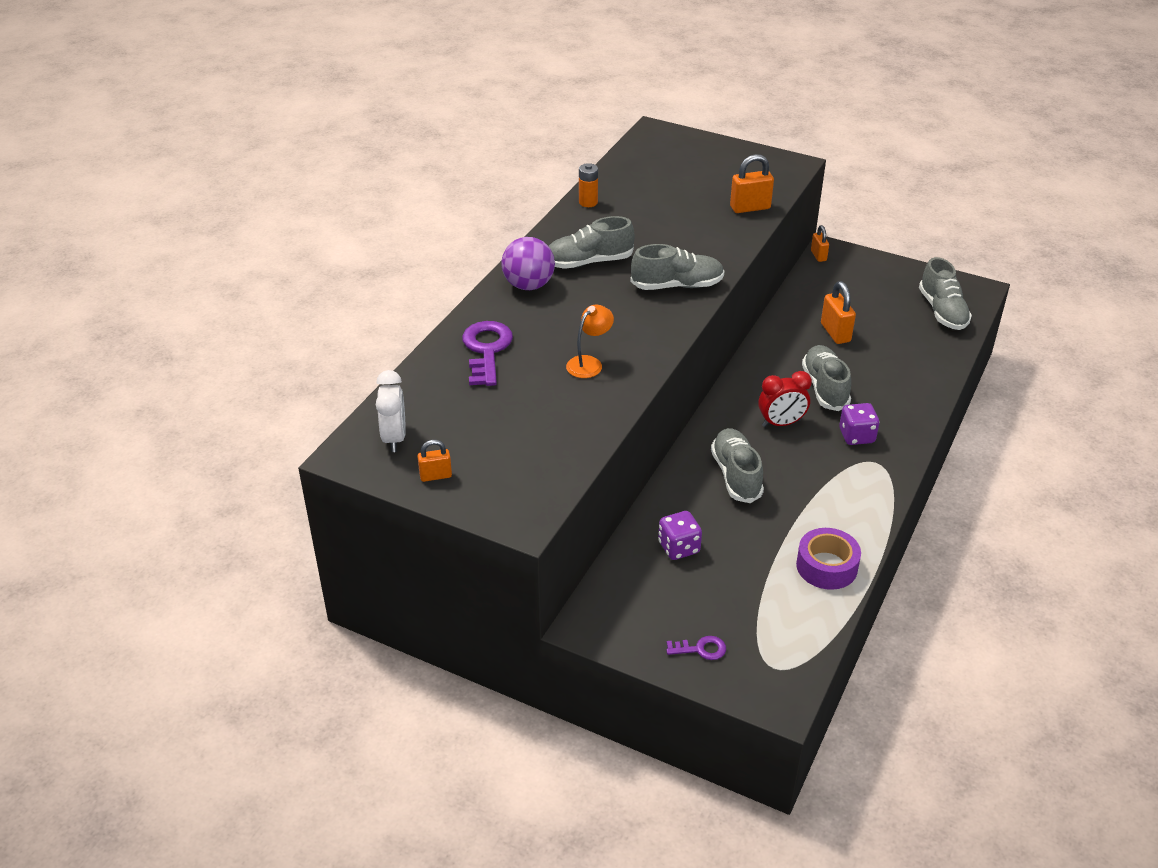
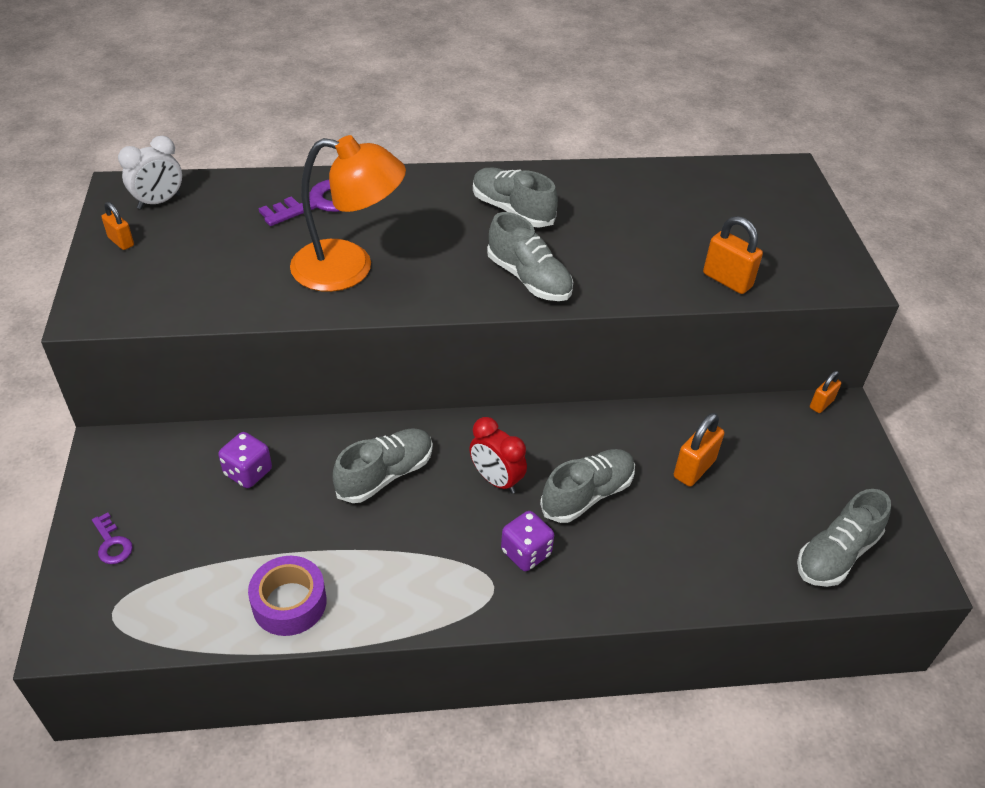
camera: 55 degrees right, 5 degrees up
purple ball [501,237,555,290] -> none
orange lamp [566,304,614,378] -> orange lamp [290,135,406,292], size x2.04
orange battery [579,163,598,207] -> none

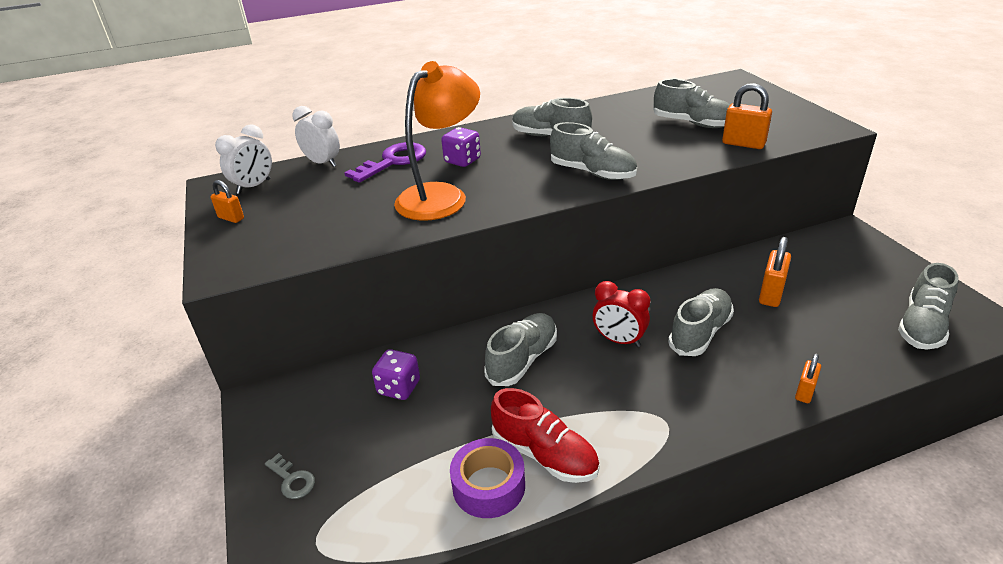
camera: 10 degrees left, 10 degrees down
purple key [92,512,133,564] -> grey key [265,453,315,499]
orange lamp [290,135,406,292] -> orange lamp turned 45 degrees counterclockwise [394,61,480,221]
purple dice [501,511,554,571] -> purple dice moved to [441,127,481,167]
orange padlock [810,371,841,413] -> orange padlock moved to [795,354,821,403]
none -> white clock [292,106,340,167]
none -> red shoe [491,388,600,483]
none -> grey shoe [653,79,730,128]

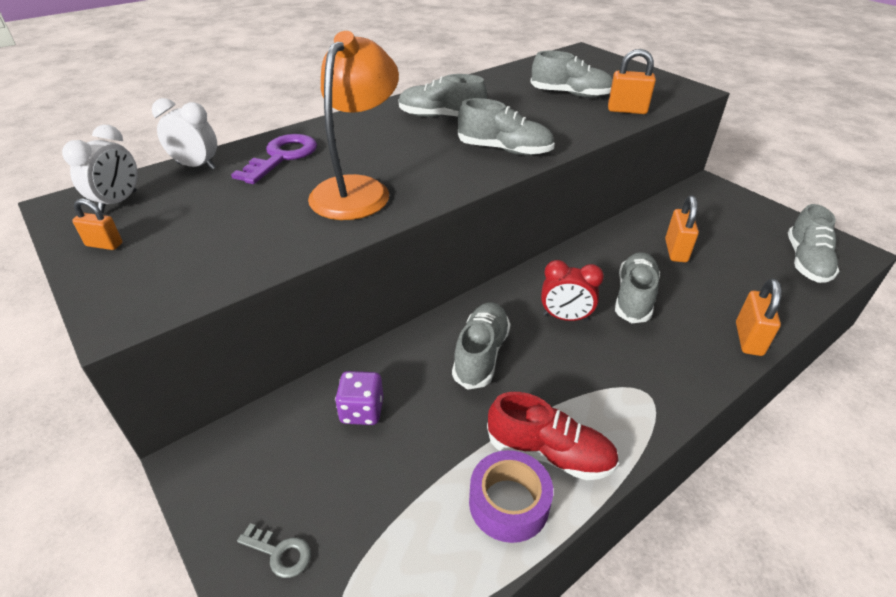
camera: 20 degrees left, 5 degrees up
purple dice [441,127,481,167] -> none
orange padlock [795,354,821,403] -> orange padlock [736,278,782,356], size x1.61

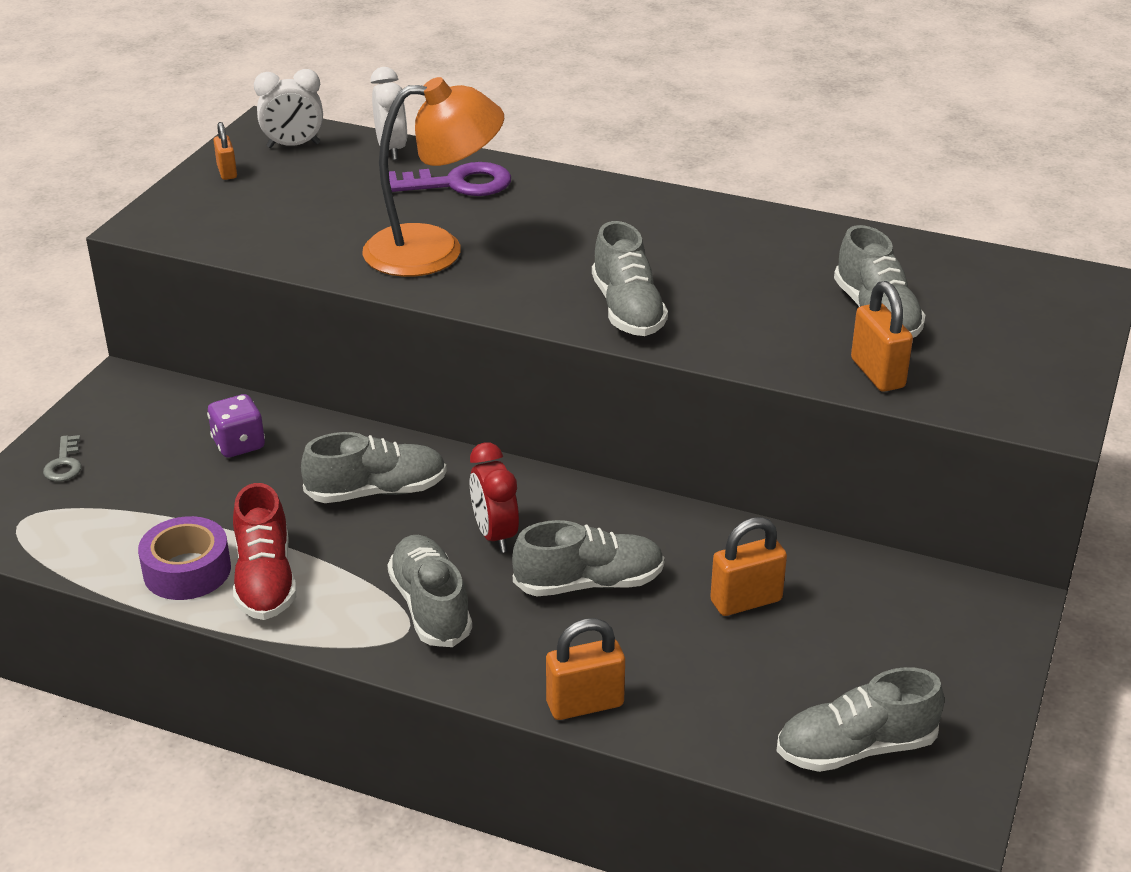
camera: 60 degrees right, 5 degrees down
grey shoe [399,74,487,117] -> grey shoe moved to [387,535,472,647]

